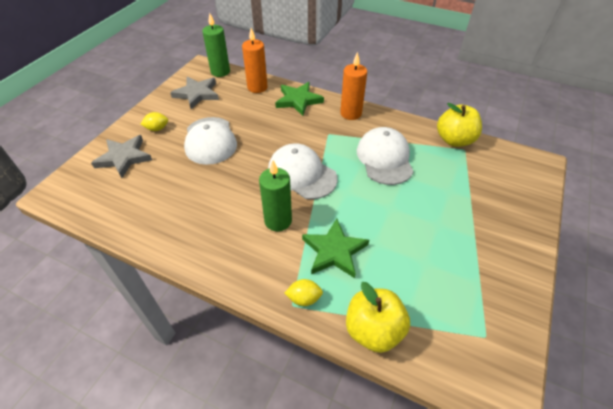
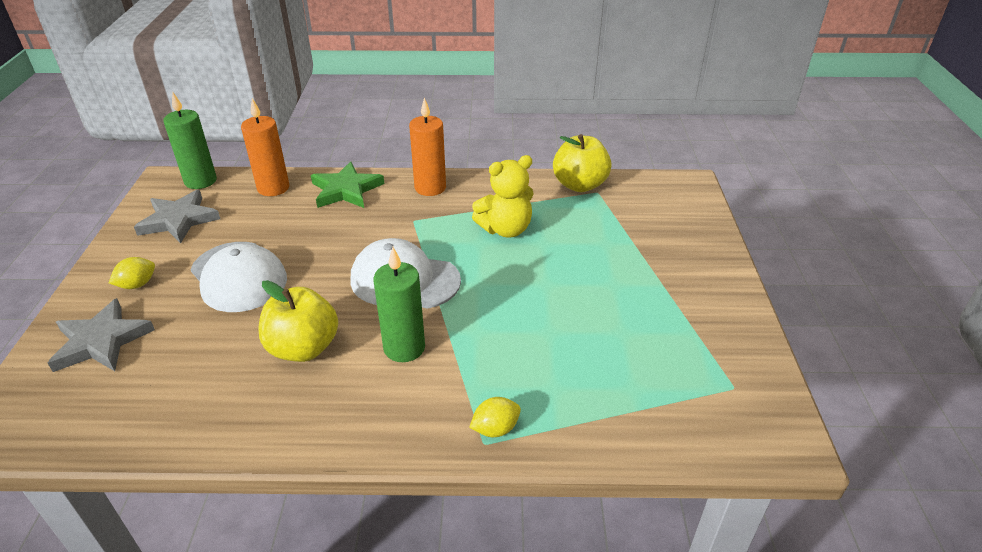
camera: 25 degrees left, 10 degrees down
green star [302,219,369,278] -> none
yellow apple [346,282,410,353] -> yellow apple moved to [258,280,338,362]
white cap [357,127,414,185] -> yellow teddy bear [472,155,534,238]

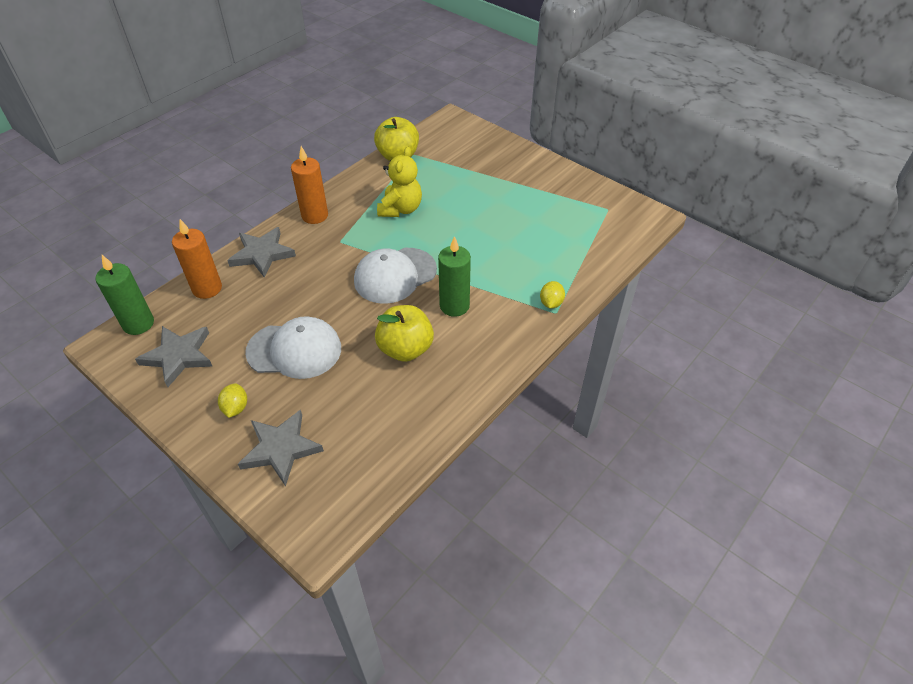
camera: 50 degrees left, 10 degrees up
green star [311,161,384,208] -> grey star [227,227,296,278]

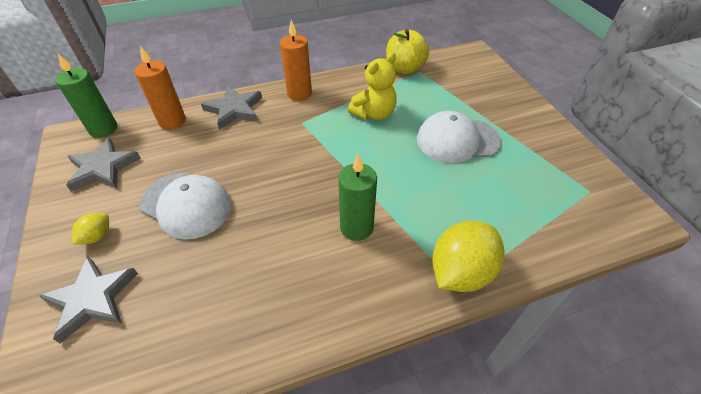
camera: 30 degrees right, 0 degrees up
white cap [354,248,437,304] -> white cap moved to [417,111,501,163]
yellow apple [375,305,434,362] -> none
yellow lemon [540,281,565,309] -> yellow lemon [432,221,504,292], size x2.09

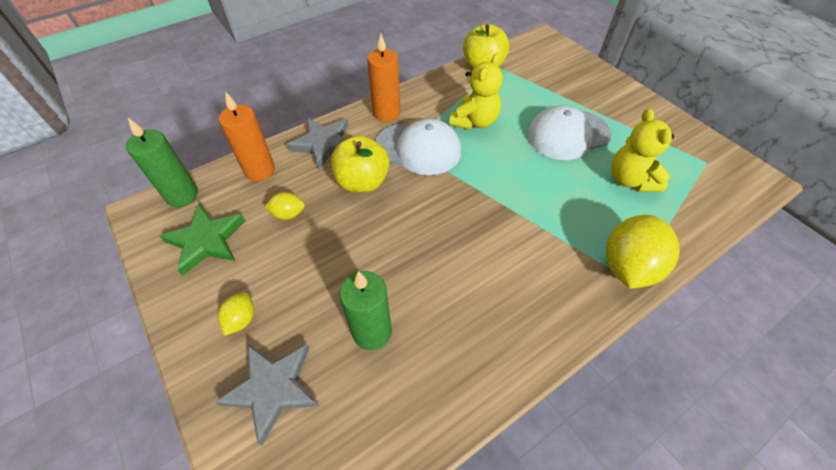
camera: 15 degrees left, 5 degrees up
grey star [66,137,141,192] -> green star [159,204,245,276]
white cap [140,172,232,240] -> white cap moved to [375,118,461,175]
green candle [339,154,377,241] -> green candle moved to [339,271,392,350]
none -> yellow lemon [264,192,305,220]
none -> yellow apple [331,135,390,193]
none -> yellow teddy bear [611,108,674,192]

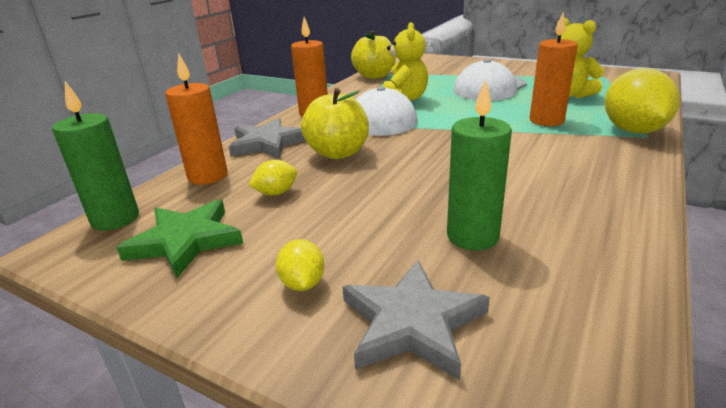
camera: 25 degrees left, 25 degrees down
none -> orange candle [529,12,578,126]

